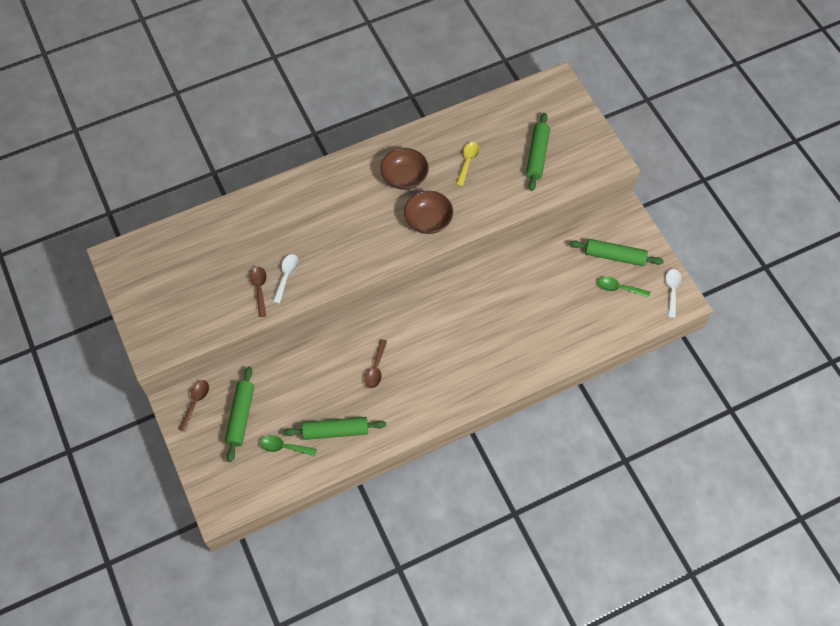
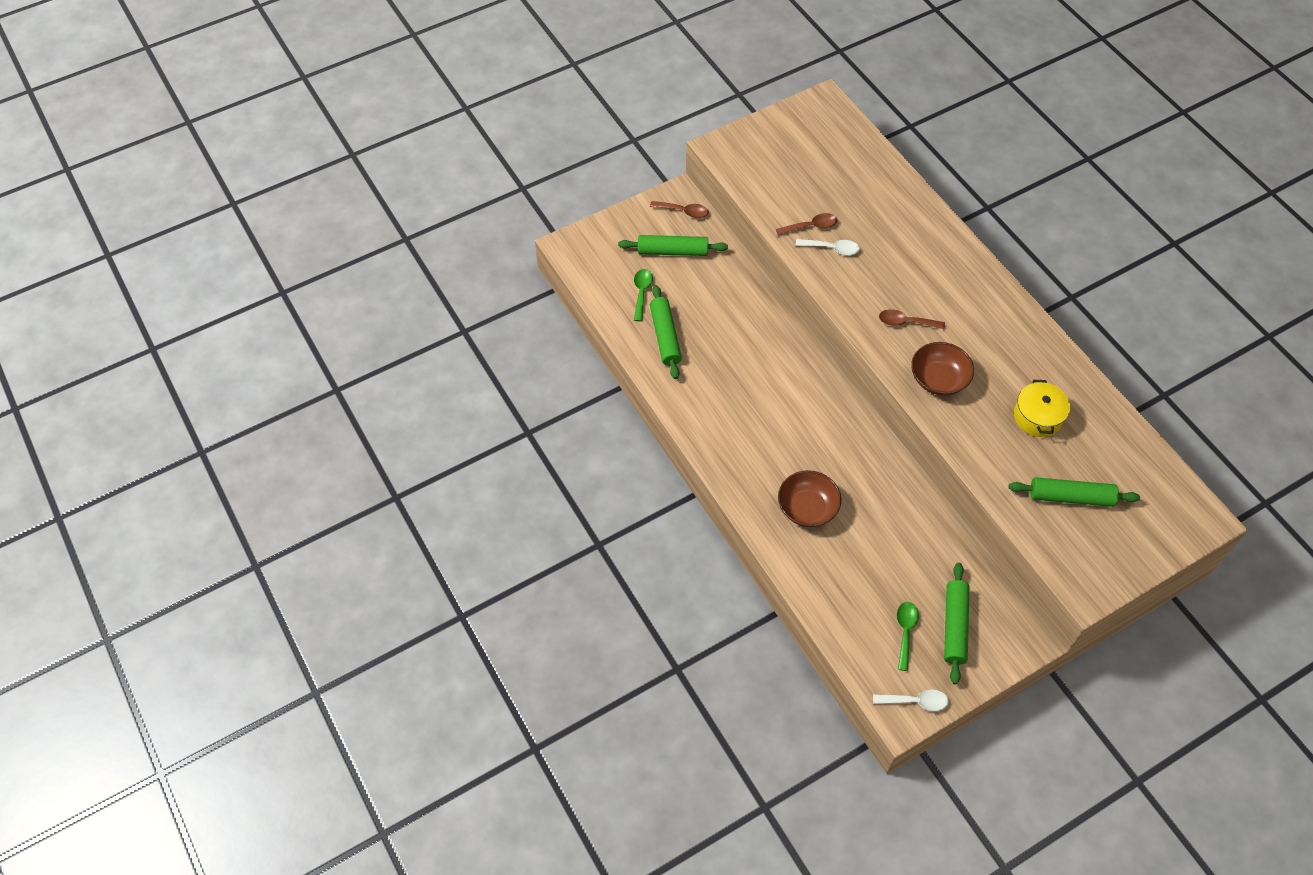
camera: 85 degrees right, 5 degrees down
brown spoon [364,339,387,388] -> brown spoon moved to [879,309,945,329]
brown bowl [380,148,429,190] -> brown bowl moved to [778,470,841,527]
yellow spoon [456,142,480,186] -> yellow pot [1014,380,1070,437]

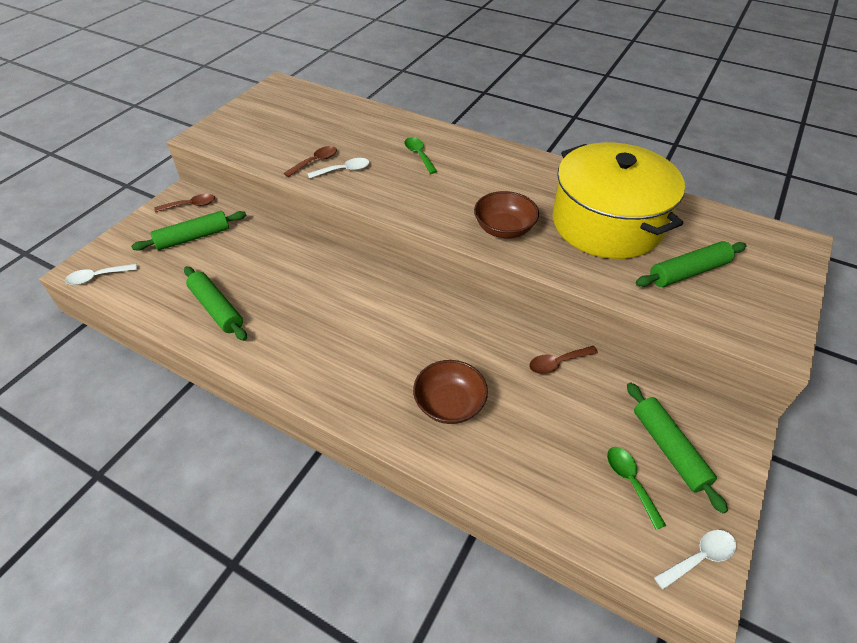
camera: 30 degrees left, 10 degrees down
green spoon [634,269,653,321] -> green spoon moved to [404,137,437,174]
brown spoon [879,309,945,329] -> brown spoon moved to [529,346,598,374]
yellow pot [1014,380,1070,437] -> yellow pot [552,143,685,259], size x2.26
none -> white spoon [65,264,137,285]

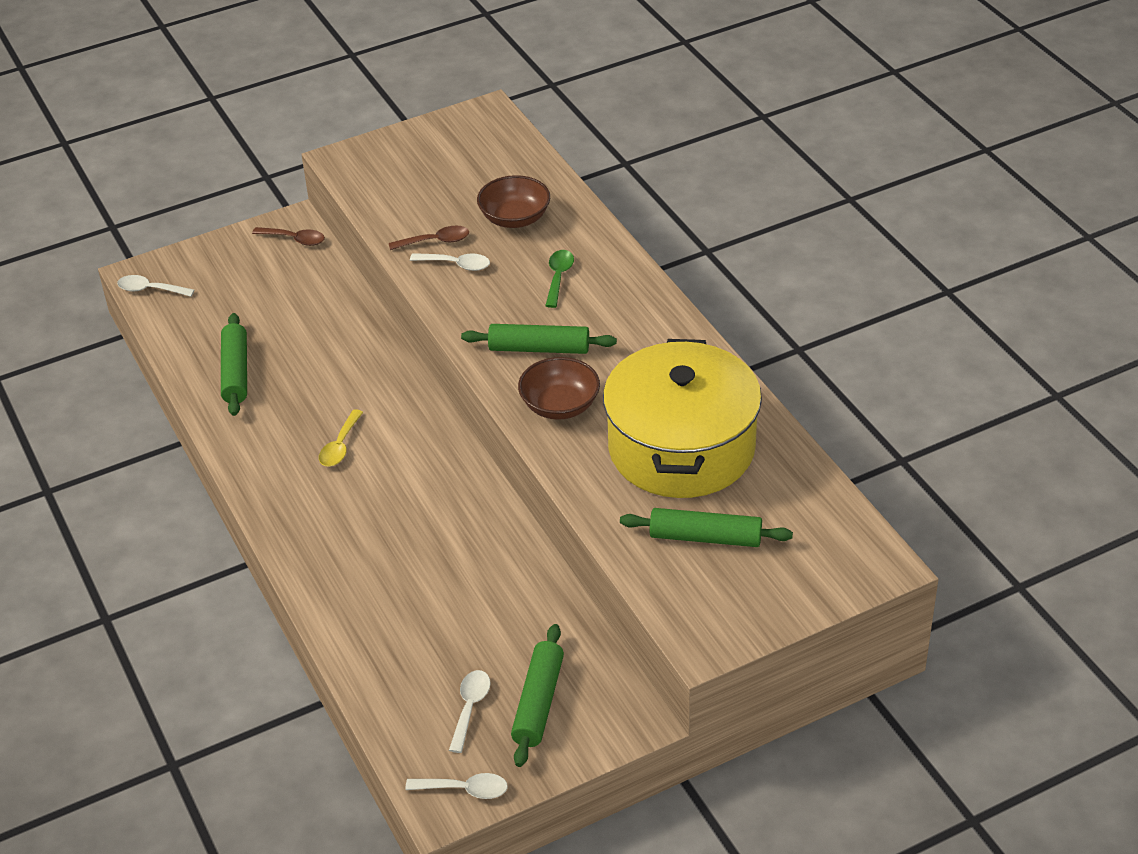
camera: 35 degrees right, 5 degrees down
green rolling pin [131,211,246,251] -> green rolling pin moved to [461,324,617,354]
brown bowl [413,360,488,424] -> brown bowl moved to [477,175,550,228]
brown spoon [529,346,598,374] -> none
green spoon [607,447,666,530] -> white spoon [449,670,491,753]
none -> yellow spoon [319,409,363,466]

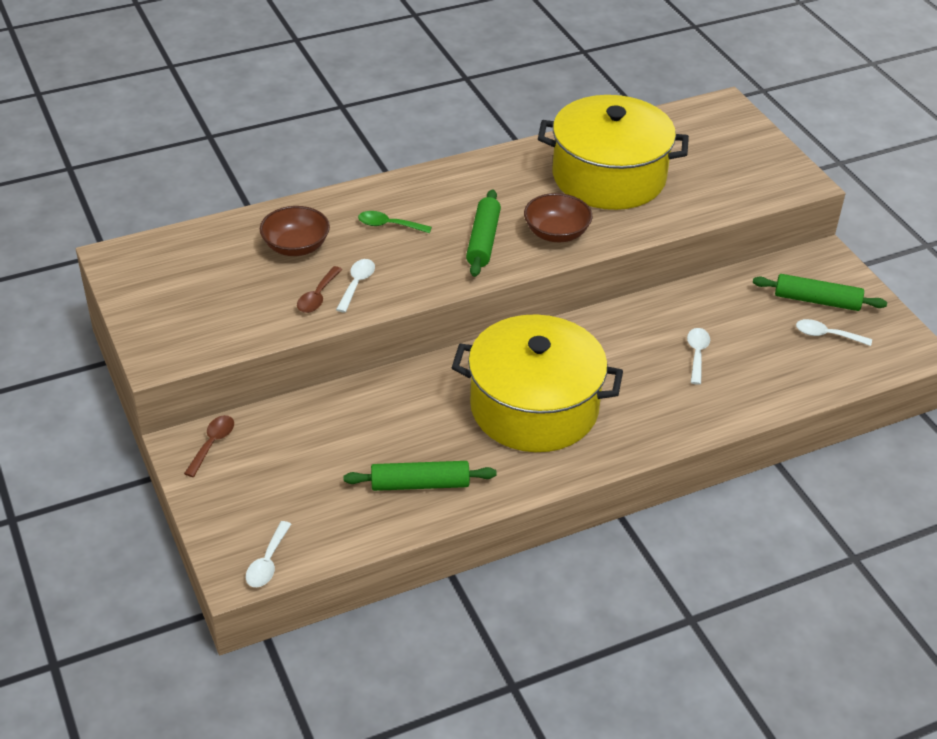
camera: 90 degrees left, 0 degrees up
yellow spoon [319,409,363,466] -> yellow pot [452,314,623,452]
brown spoon [389,226,469,250] -> brown spoon turned 150 degrees counterclockwise [297,266,342,313]
white spoon [405,773,508,799] -> white spoon moved to [687,328,710,385]
green rolling pin [620,508,793,547] -> none

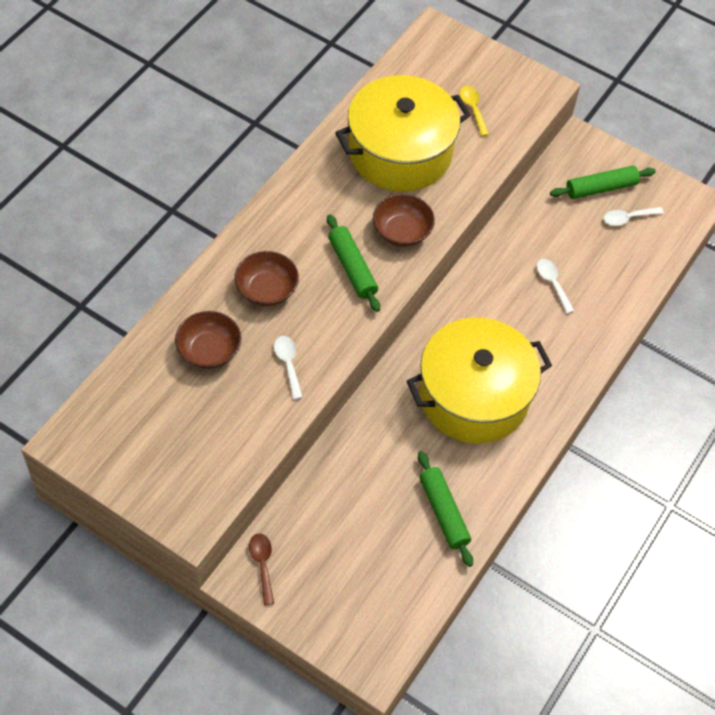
camera: 35 degrees left, 15 degrees up
white spoon [246,521,291,587] -> none
brown spoon [297,266,342,313] -> none
green rolling pin [343,461,497,491] -> green rolling pin turned 75 degrees counterclockwise [418,451,473,567]
green spoon [358,211,432,233] -> brown bowl [235,251,299,306]
none -> yellow spoon [460,86,489,136]

